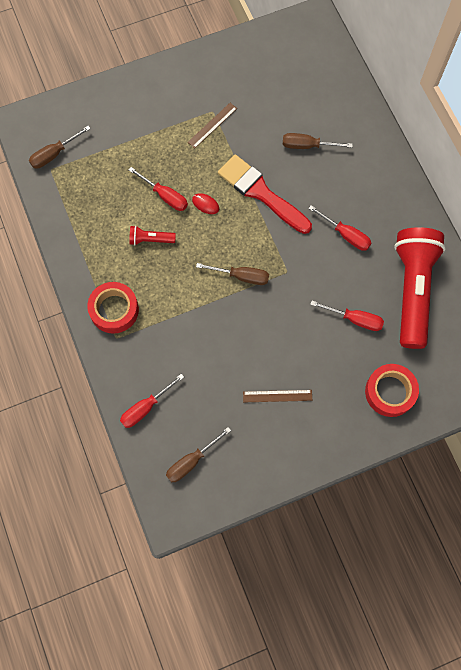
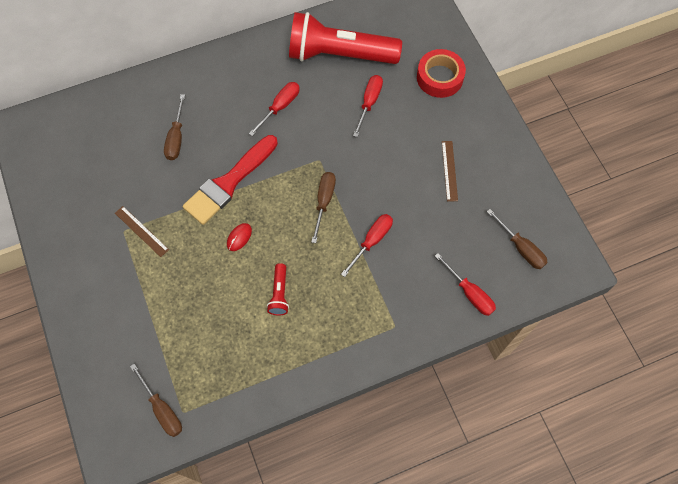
camera: 90 degrees left, 5 degrees down
red tape [87,282,139,334] -> none
red screwdriver [129,167,188,211] -> red screwdriver moved to [341,214,393,277]

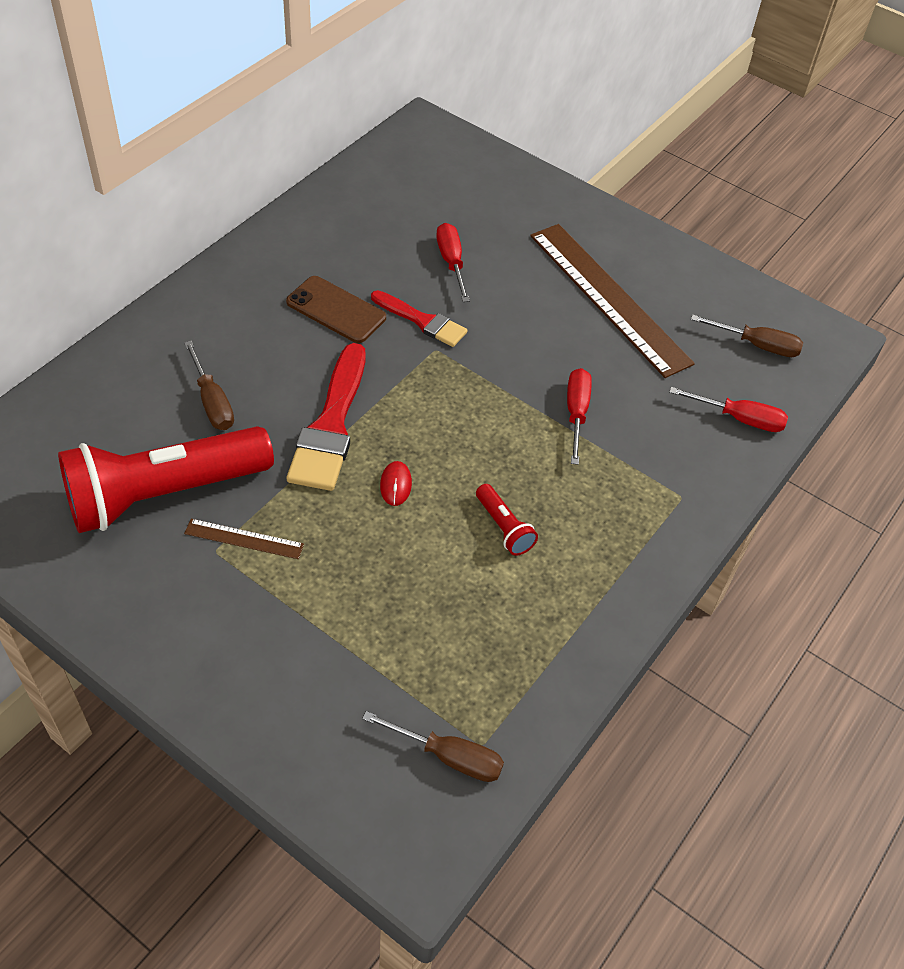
camera: 35 degrees left, 15 degrees down
red screwdriver [249,82,299,136] -> brown phone [286,276,386,343]
red flashlight [289,12,402,64] -> red flashlight moved to [58,426,274,533]
brown screwdriver [311,172,336,243] -> none
red tape [417,49,466,98] -> none
brown ruler [442,141,458,202] -> brown ruler [530,224,695,378], size x2.32
none -> red brush [371,290,467,347]

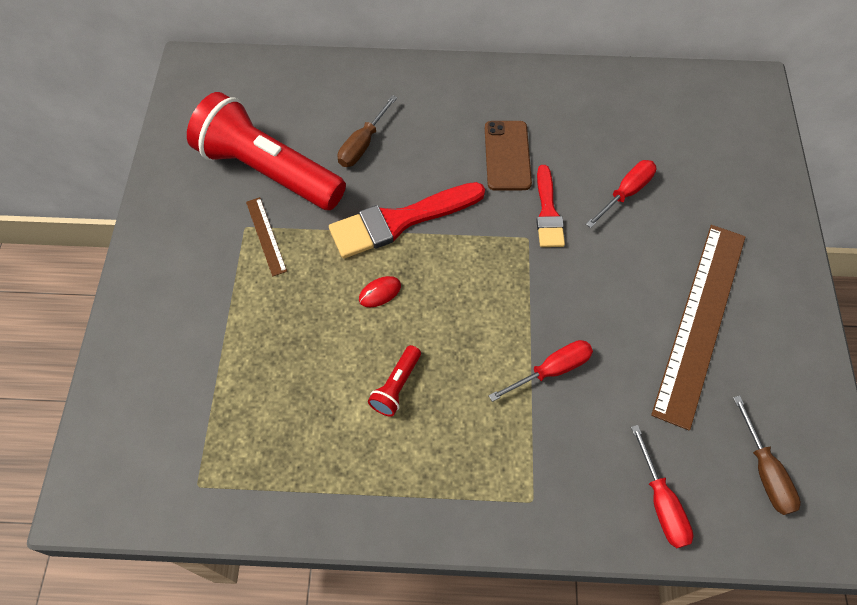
camera: 60 degrees right, 10 degrees up
brown screwdriver [362,711,504,782] -> none

